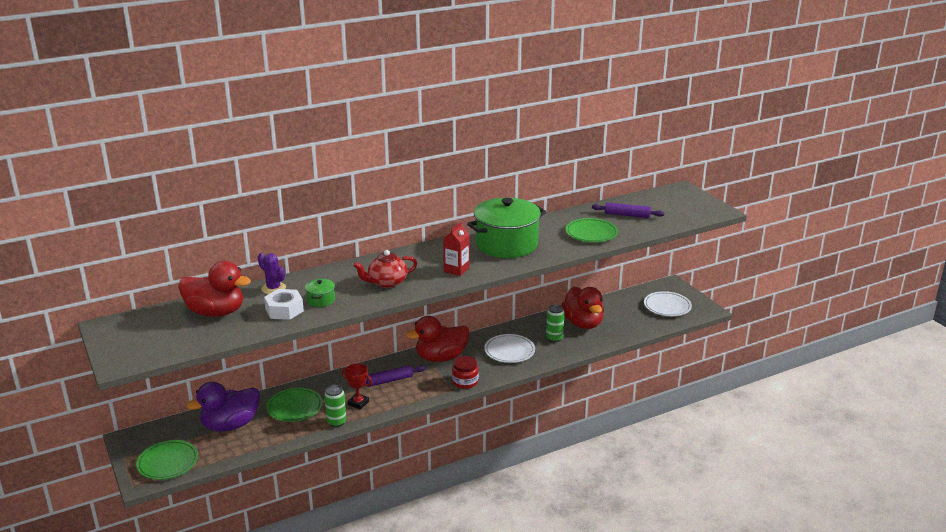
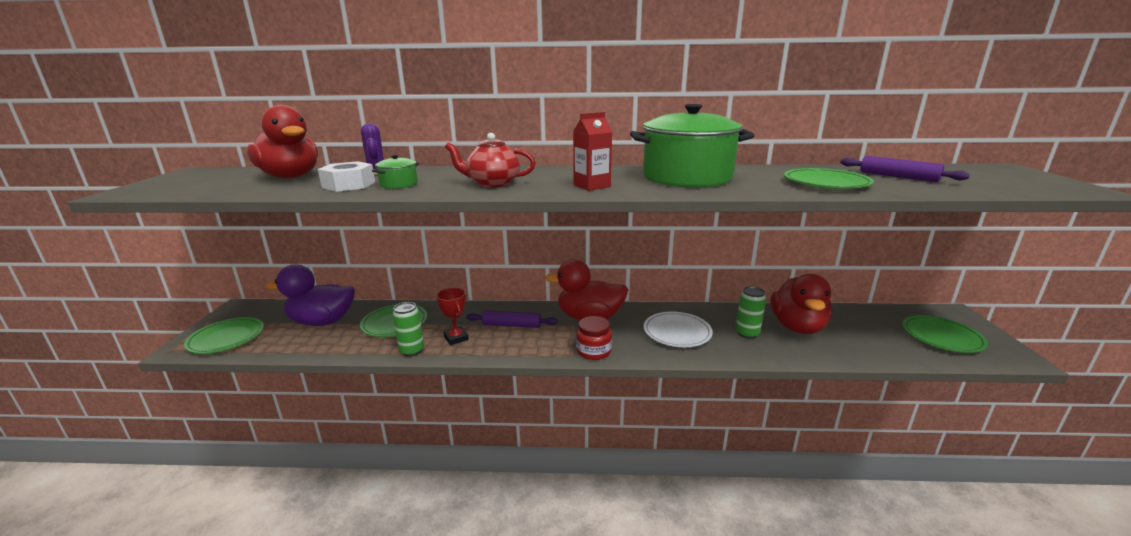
camera: 30 degrees right, 5 degrees down
white plate [644,291,692,316] -> green plate [902,315,988,353]

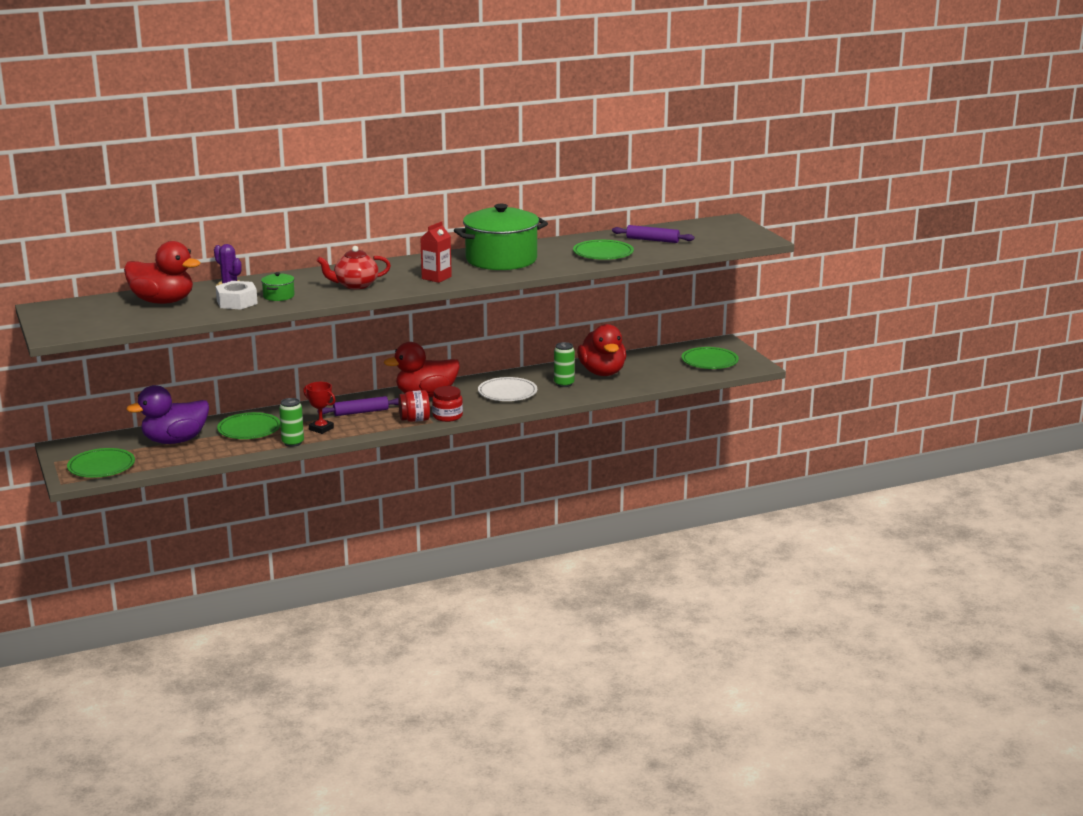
camera: 25 degrees left, 0 degrees up
none -> red jar [398,390,430,422]

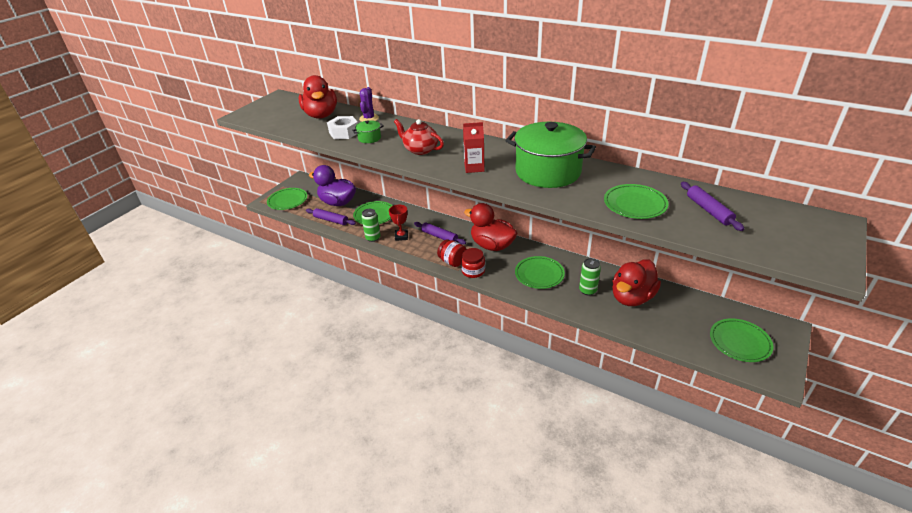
camera: 55 degrees right, 15 degrees up
white plate [478,377,537,401] -> green plate [515,256,565,289]
none -> purple rolling pin [306,208,356,225]

